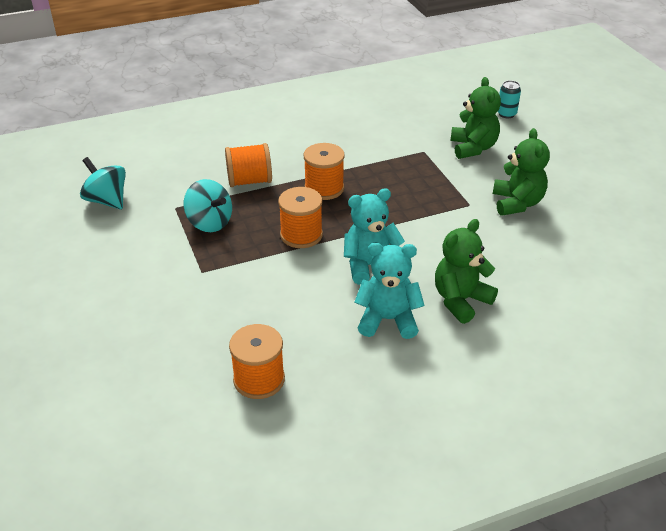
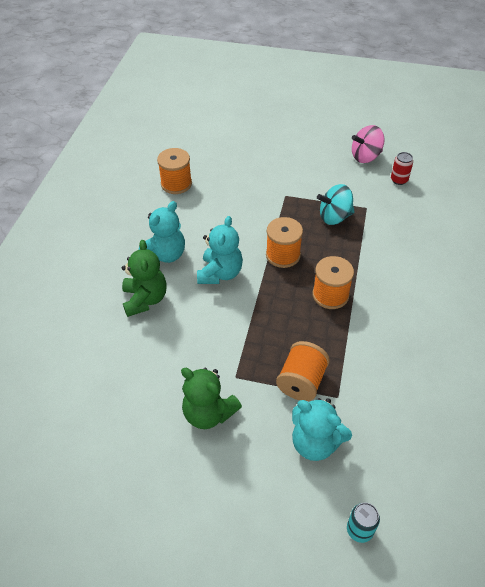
camera: 125 degrees right, 10 degrees up
turquoise spinning top [80,157,126,209] -> red can [391,152,413,185]
orange spool [225,143,272,187] -> orange spool moved to [276,341,330,401]
green teddy bear [451,77,501,159] -> turquoise teddy bear [292,398,352,461]
none -> pink spinning top [352,125,385,163]

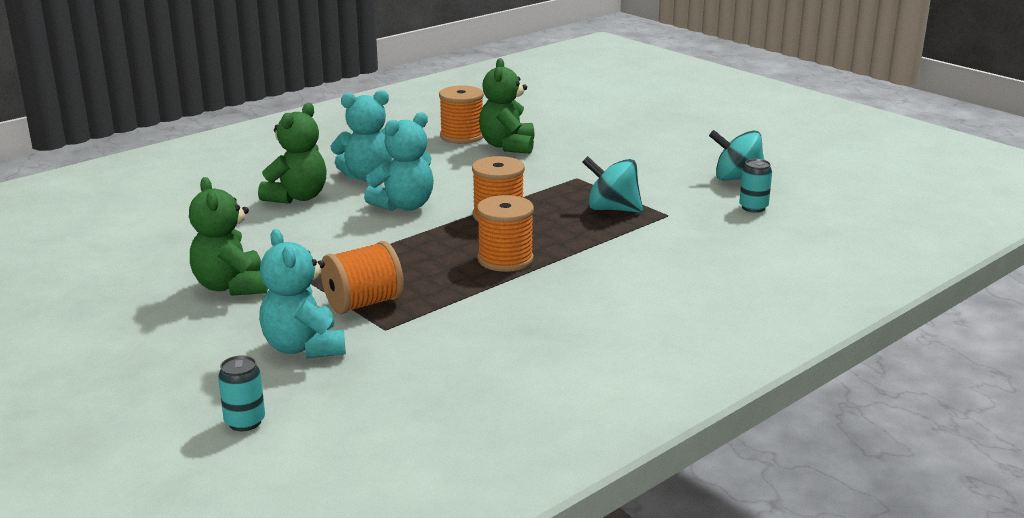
camera: 35 degrees right, 25 degrees down
pink spinning top [352,125,385,163] -> turquoise spinning top [709,130,764,180]
red can [391,152,413,185] -> turquoise can [739,159,772,213]
none -> green teddy bear [479,58,534,154]

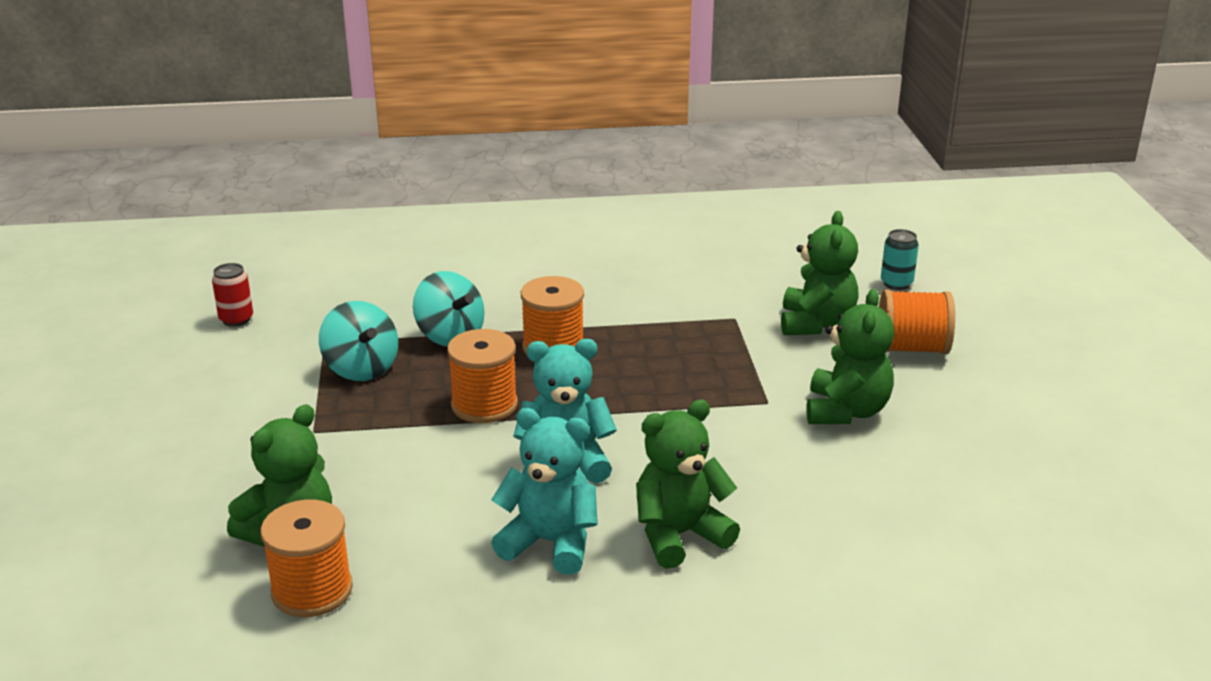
camera: 145 degrees left, 5 degrees up
turquoise teddy bear [259,229,346,358] -> green teddy bear [781,211,859,335]
orange spool [321,241,404,314] -> orange spool moved to [879,289,955,354]
turquoise spinning top [709,130,764,180] -> turquoise spinning top moved to [413,271,485,347]
turquoise can [739,159,772,213] -> red can [212,263,253,327]

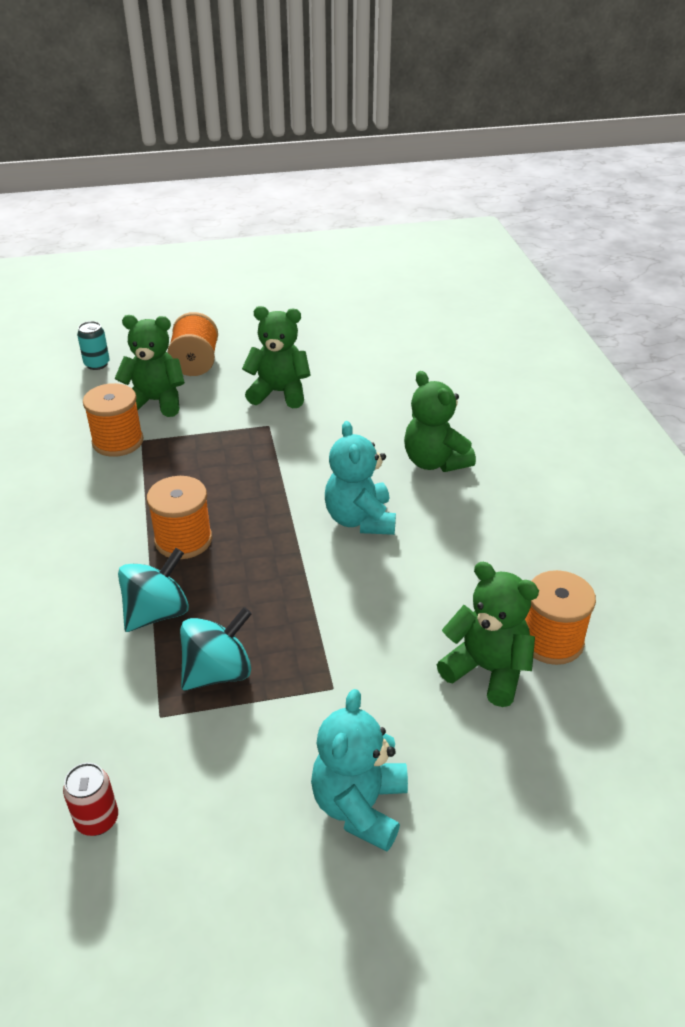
camera: 95 degrees left, 10 degrees up
orange spool [447,329,518,423] -> orange spool moved to [83,383,144,457]
turquoise teddy bear [491,408,598,575] -> turquoise teddy bear moved to [311,689,408,851]

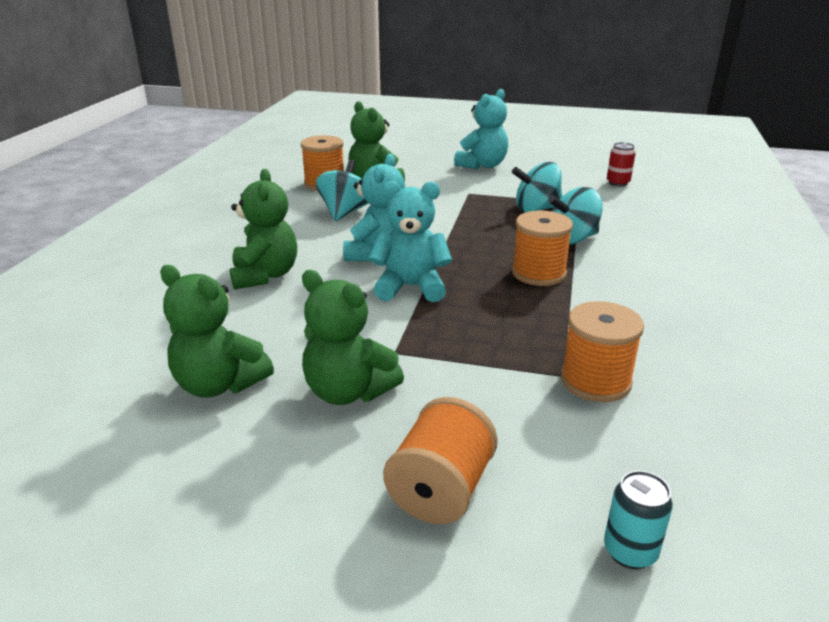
camera: 155 degrees left, 10 degrees down
green teddy bear [115,315,185,417] -> green teddy bear moved to [160,265,274,398]
none -> turquoise spinning top [316,159,368,221]
none -> turquoise teddy bear [369,181,452,302]

